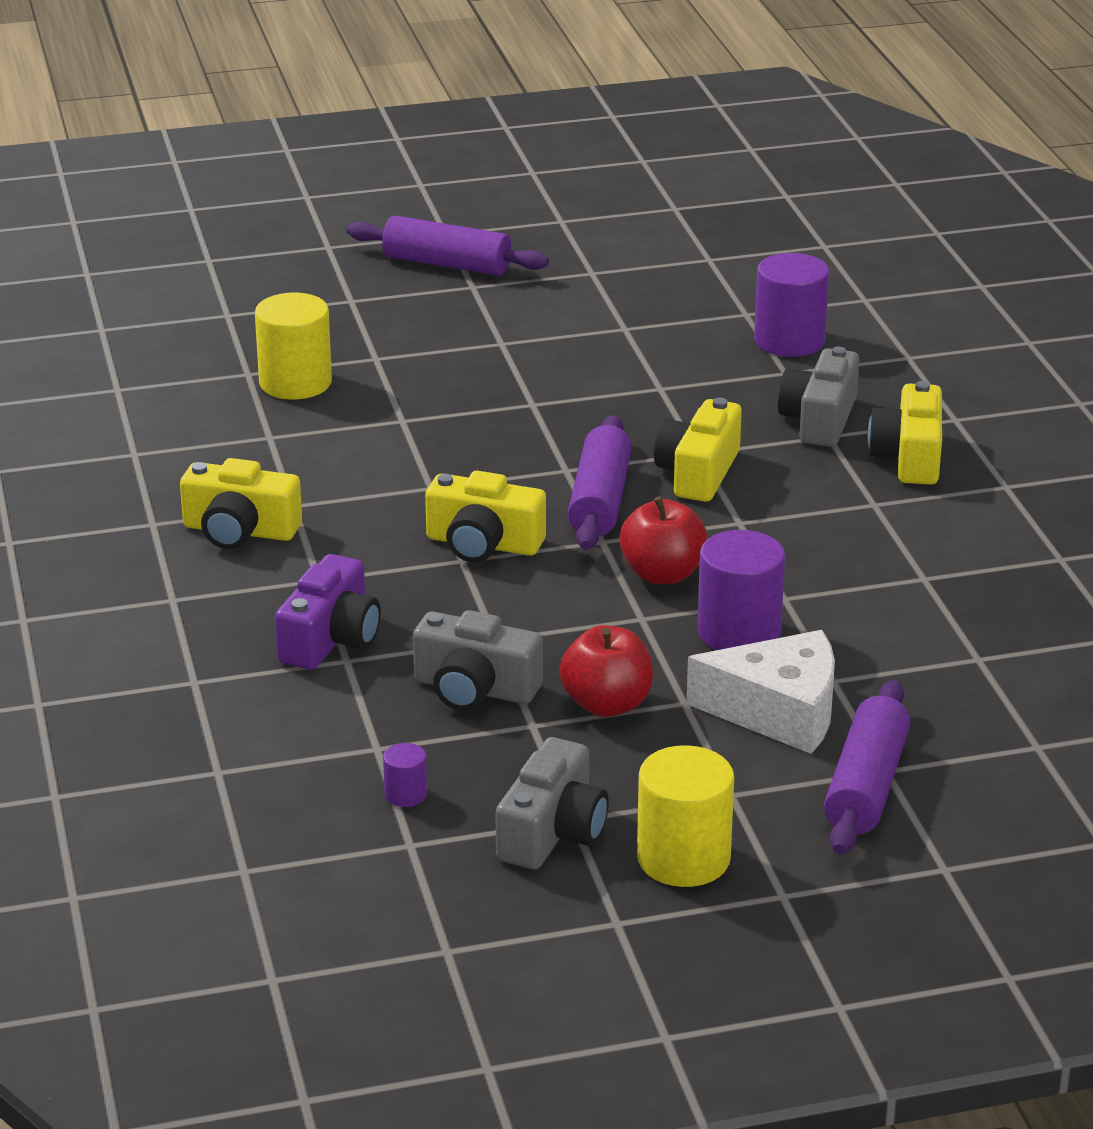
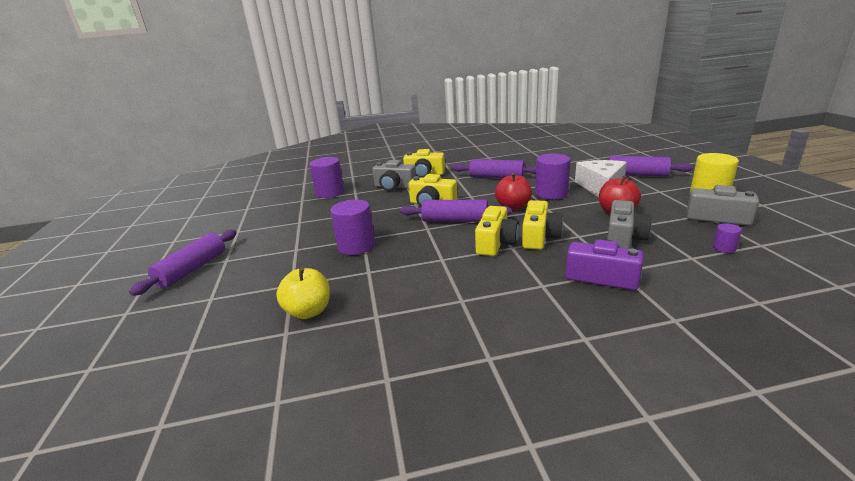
camera: 85 degrees left, 5 degrees down
yellow camera [180,458,302,549] -> yellow camera moved to [522,200,563,250]
yellow cylinder [255,293,332,399] -> yellow apple [276,267,330,319]
none -> purple cylinder [330,200,375,255]
none -> purple rolling pin [452,159,536,178]

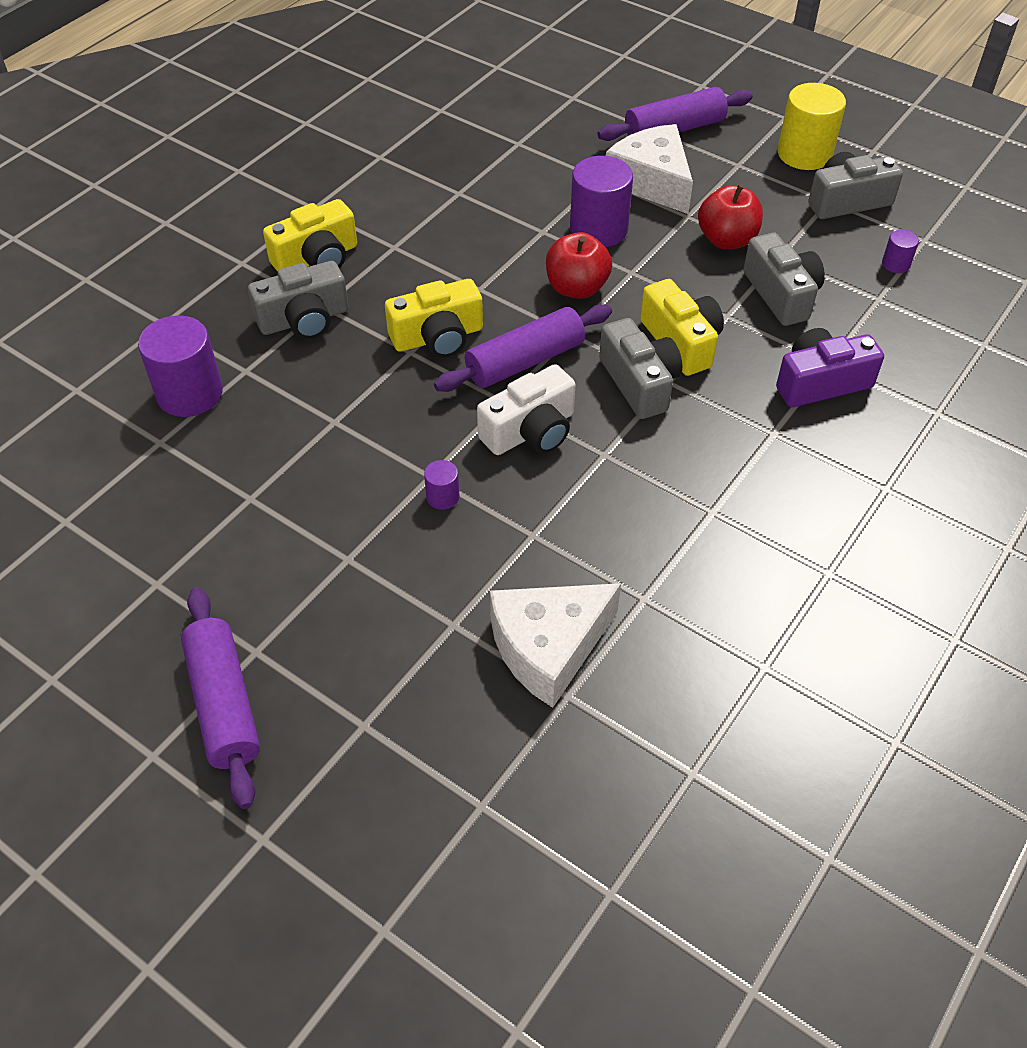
camera: 45 degrees left, 25 degrees up
yellow apple [276,267,330,319] -> white cheese [490,583,621,708]
purple cylinder [330,200,375,255] -> purple cylinder [424,460,460,510], size x0.47
purple rolling pin [452,159,536,178] -> none
yellow camera [475,206,520,256] -> grey camera [599,318,682,419]
none -> white camera [477,364,575,455]

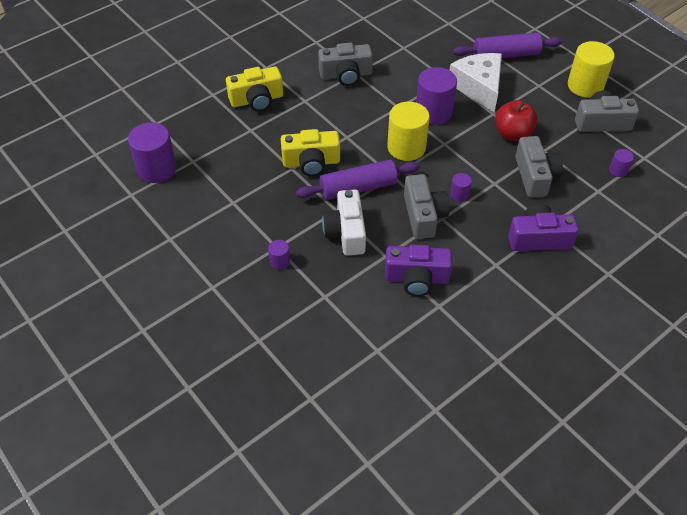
camera: 15 degrees right, 0 degrees up
purple rolling pin [181,588,260,809] -> none
grey camera [248,261,349,339] -> grey camera moved to [318,42,373,86]
white camera [477,364,575,455] -> white camera turned 105 degrees clockwise [322,189,366,256]
white cheese [490,583,621,708] -> none
red apple [546,232,612,299] -> yellow cylinder [387,102,430,161]
yellow camera [640,279,724,376] -> purple cylinder [450,173,472,202]
none -> purple camera [385,244,452,296]

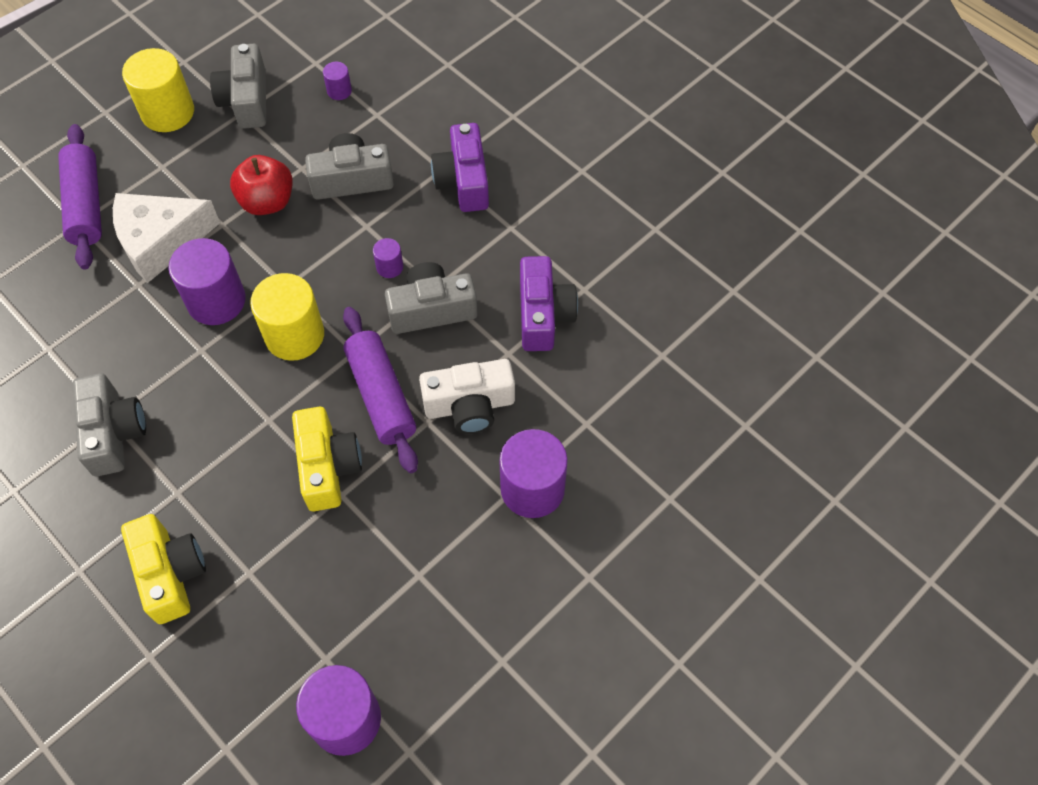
camera: 95 degrees left, 10 degrees up
purple cylinder [268,240,290,270] -> purple cylinder [499,429,568,518], size x2.12

